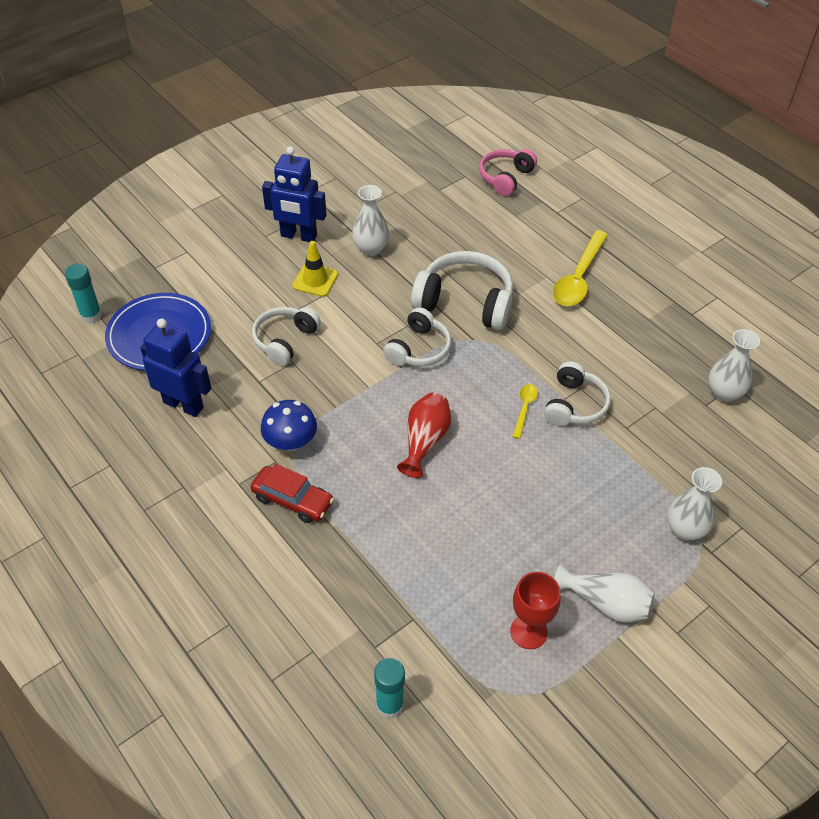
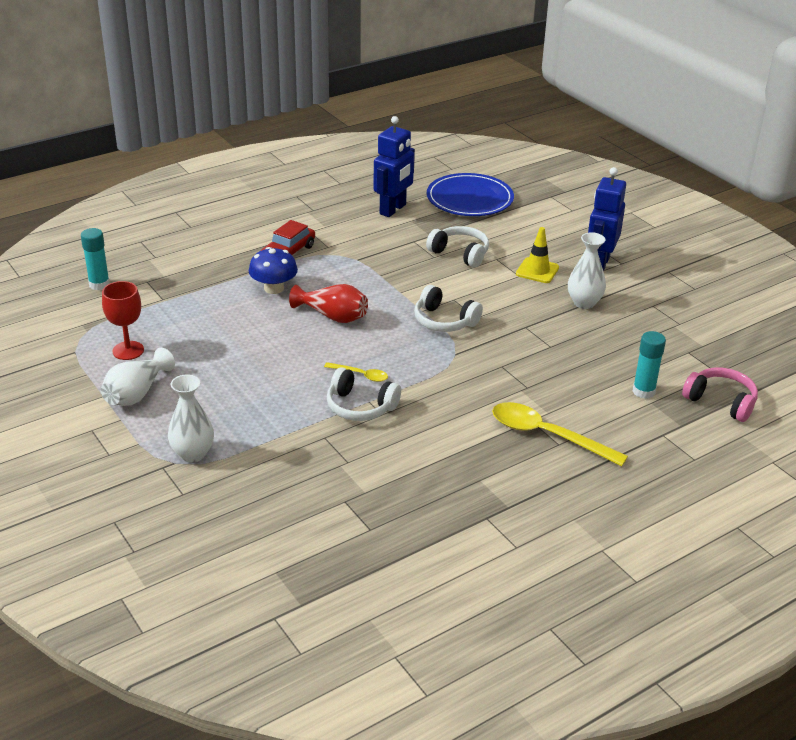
camera: 95 degrees right, 15 degrees down
turquoise glue stick [65,264,102,323] -> turquoise glue stick moved to [632,331,666,399]
blue mushroom [261,400,317,451] -> blue mushroom moved to [249,247,298,294]
white headphones [411,251,513,330] -> none
white vase [708,329,760,402] -> none

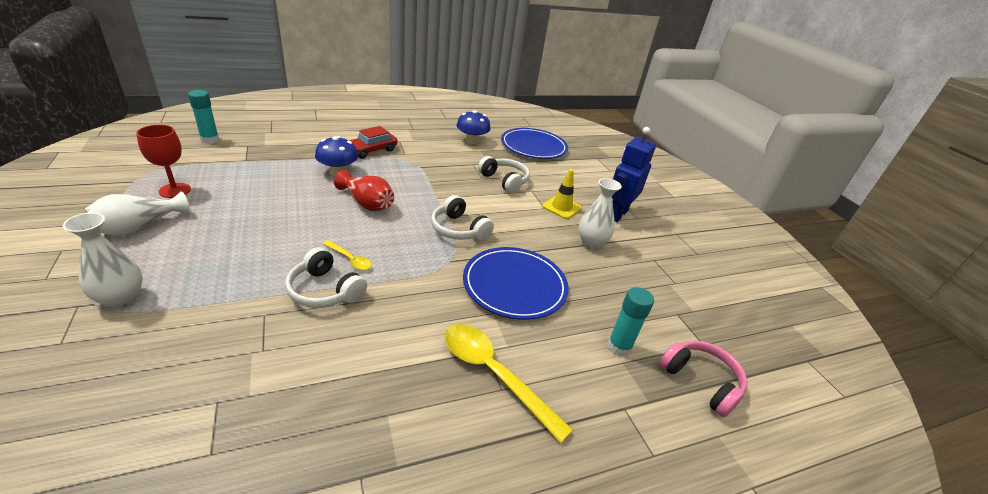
camera: 10 degrees right, 0 degrees up
blue robot [373,116,415,217] -> blue mushroom [456,110,490,144]
none -> blue plate [463,247,569,320]

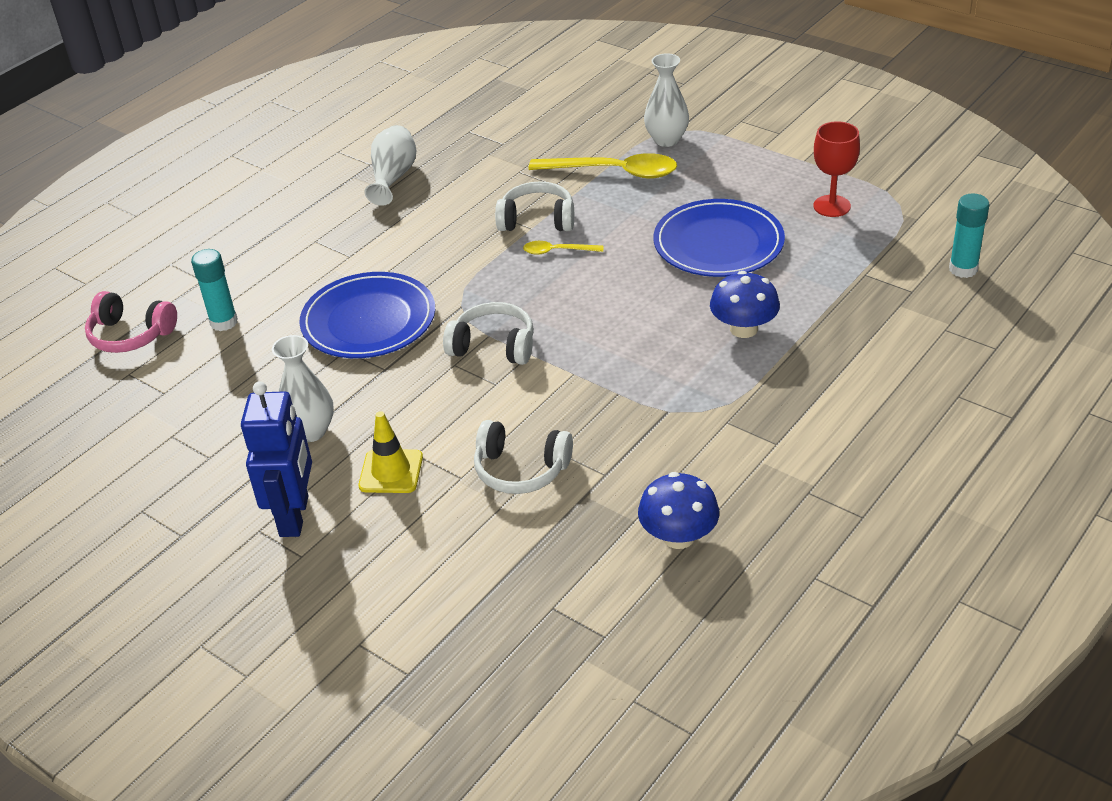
camera: 155 degrees right, 5 degrees up
white vase [84,191,190,236] -> white vase moved to [365,125,416,206]
red vase [334,170,394,211] -> none
red car [349,126,398,159] -> none
yellow spoon [444,324,573,443] -> yellow spoon moved to [528,153,677,179]
blue plate [501,128,568,159] -> blue plate moved to [653,199,785,277]

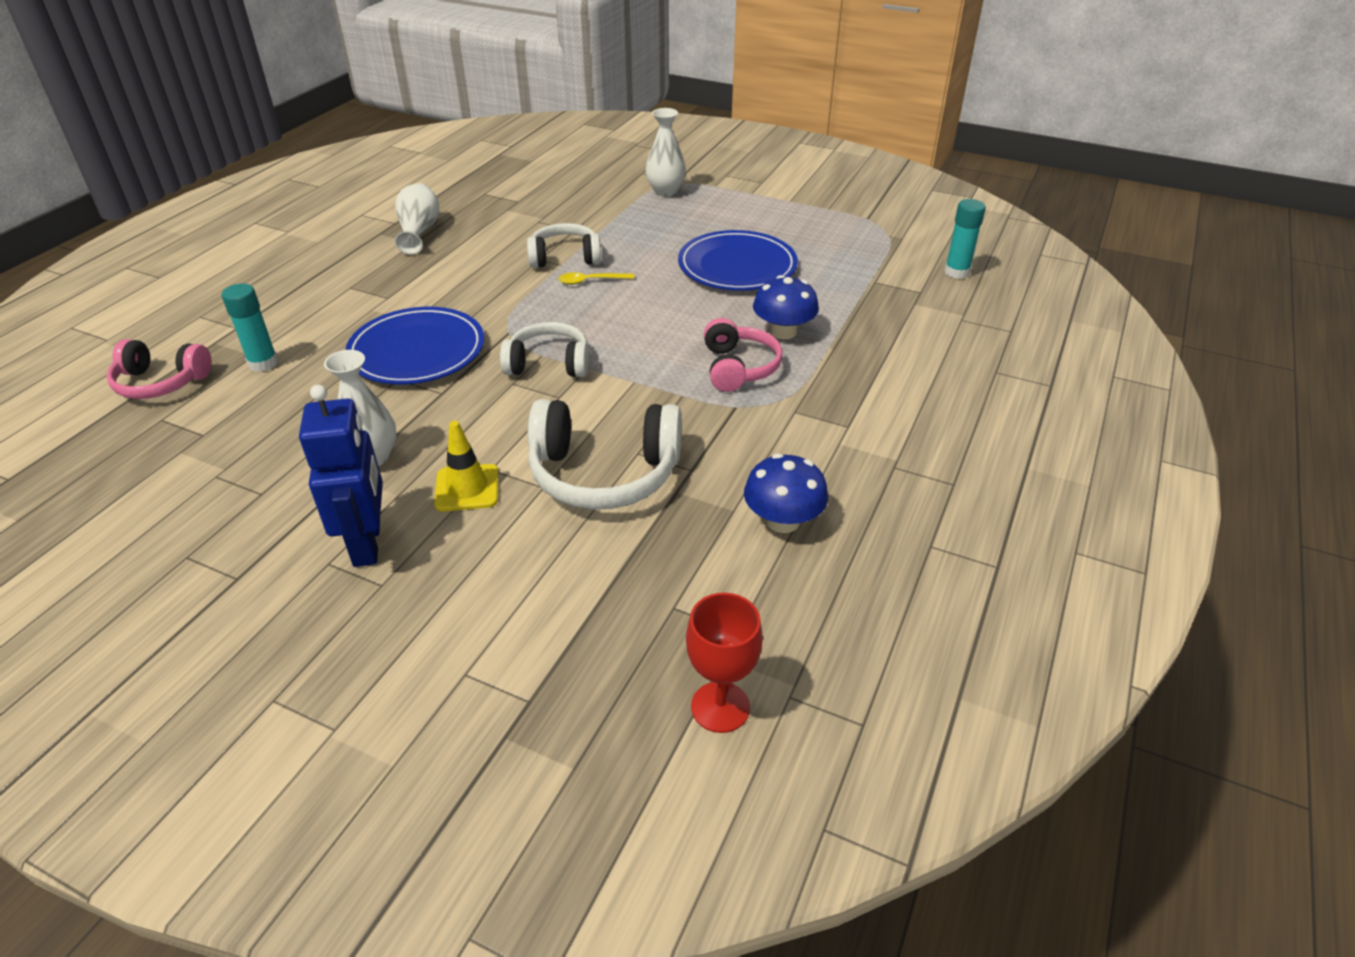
camera: 15 degrees left, 0 degrees up
white headphones [474,420,573,494] -> white headphones [528,399,682,510], size x1.56
yellow spoon [528,153,677,179] -> none
red goblet [813,121,860,217] -> red goblet moved to [686,593,763,733]
none -> pink headphones [704,318,783,392]

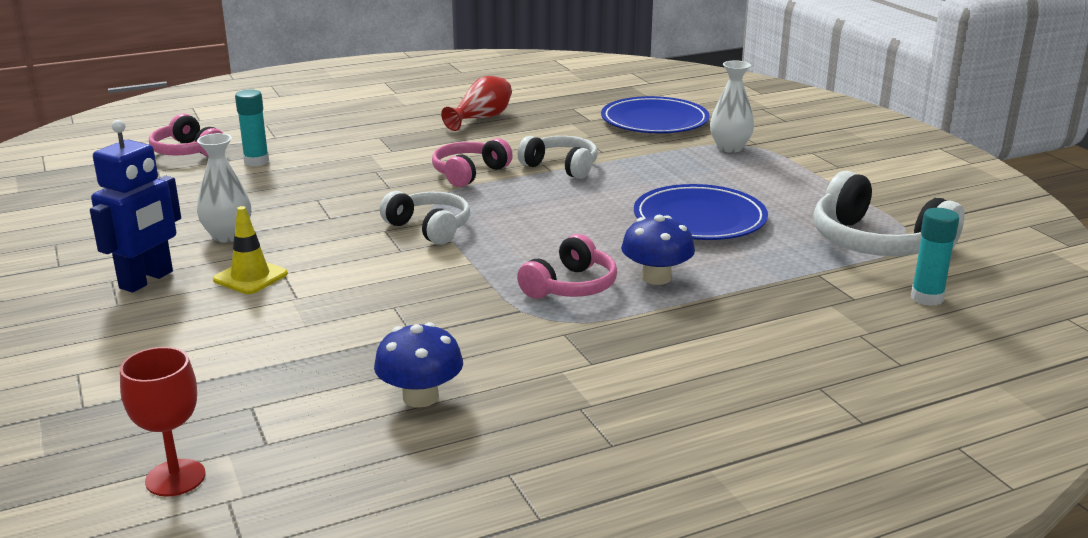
camera: 40 degrees right, 15 degrees down
blue plate [345,307,484,385] -> blue plate moved to [601,96,710,133]
white vase [394,183,439,255] -> red vase [441,76,512,131]
white headphones [528,399,682,510] -> white headphones moved to [814,171,965,256]
yellow spoon [558,272,634,285] -> none
none -> pink headphones [432,138,513,187]

